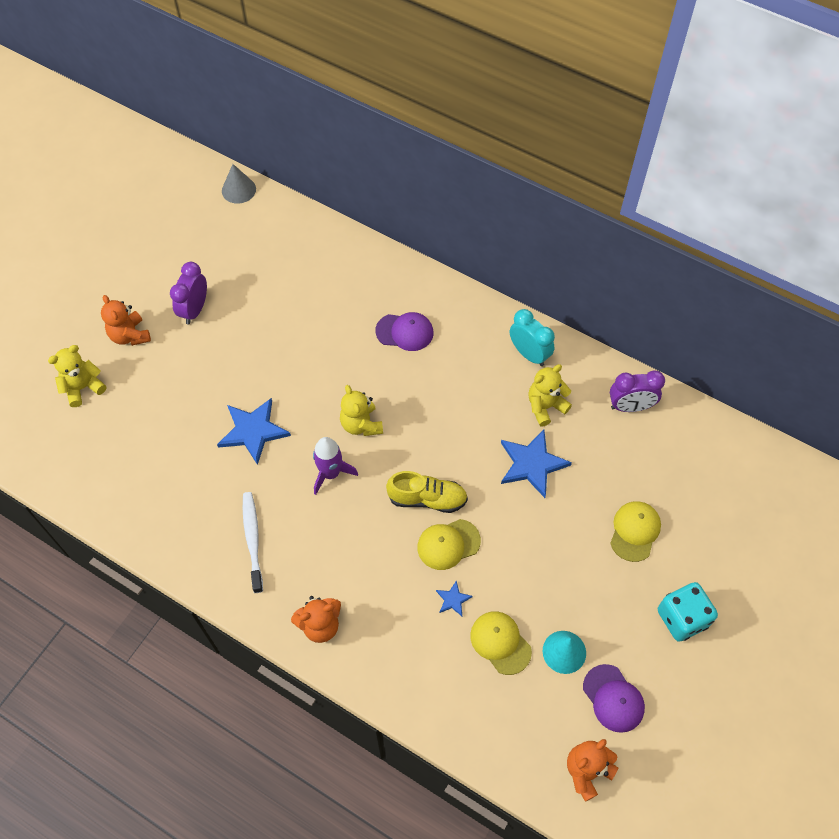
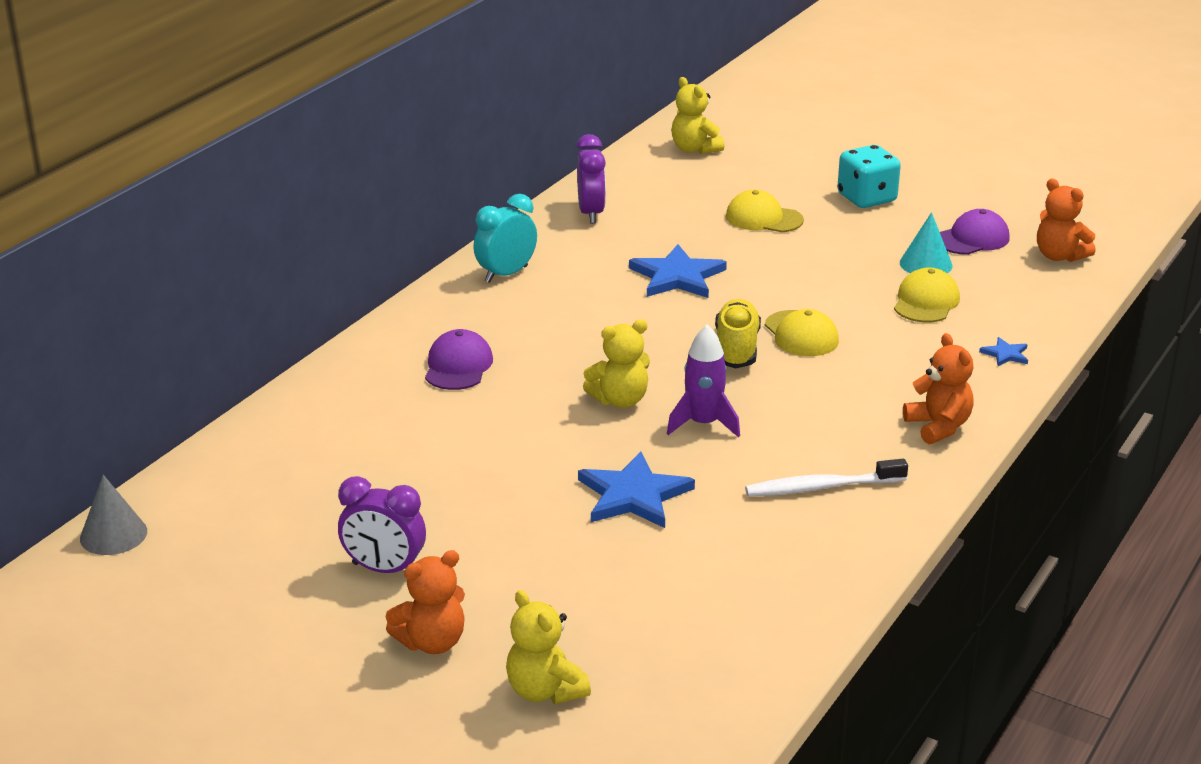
camera: 90 degrees left, 30 degrees down
blue star [436,581,473,616] -> blue star moved to [979,337,1028,366]
yellow cap [470,611,532,675] -> yellow cap turned 150 degrees clockwise [894,268,960,322]
yellow teddy bear [528,364,572,427] -> yellow teddy bear moved to [671,77,725,154]

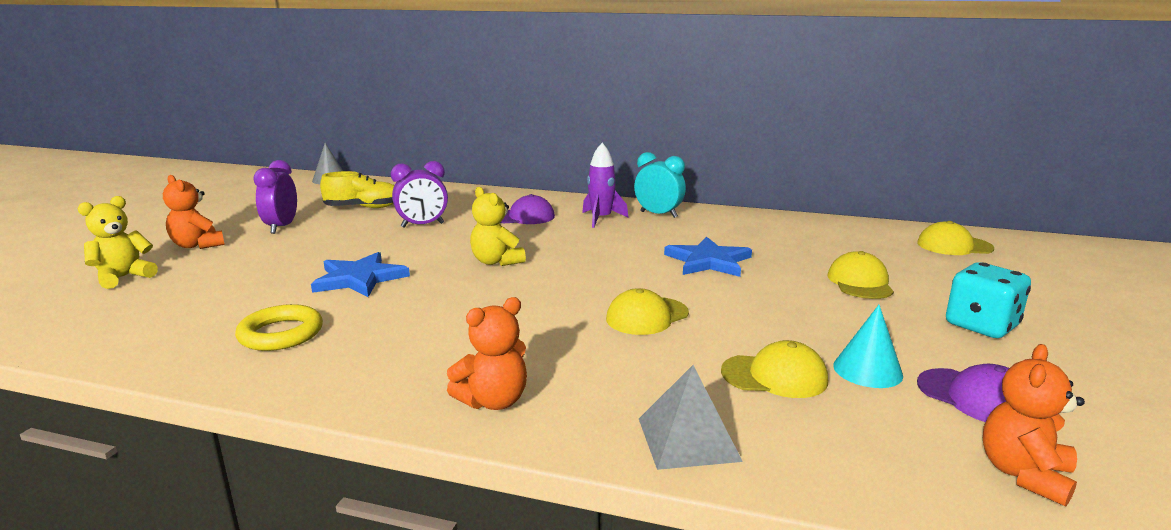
camera: 75 degrees right, 10 degrees down
purple clock [576,134,606,224] -> purple clock moved to [391,161,448,228]
purple rocket [667,324,740,437] -> purple rocket moved to [582,143,628,228]
yellow teddy bear [671,77,725,154] -> yellow cap [917,221,994,255]
yellow shoe [715,299,761,369] -> yellow shoe moved to [320,171,394,208]
white toothbrush [745,459,908,496] -> none
blue star [979,337,1028,366] -> grey pyramid [639,365,743,470]
none -> yellow ring [235,304,323,351]

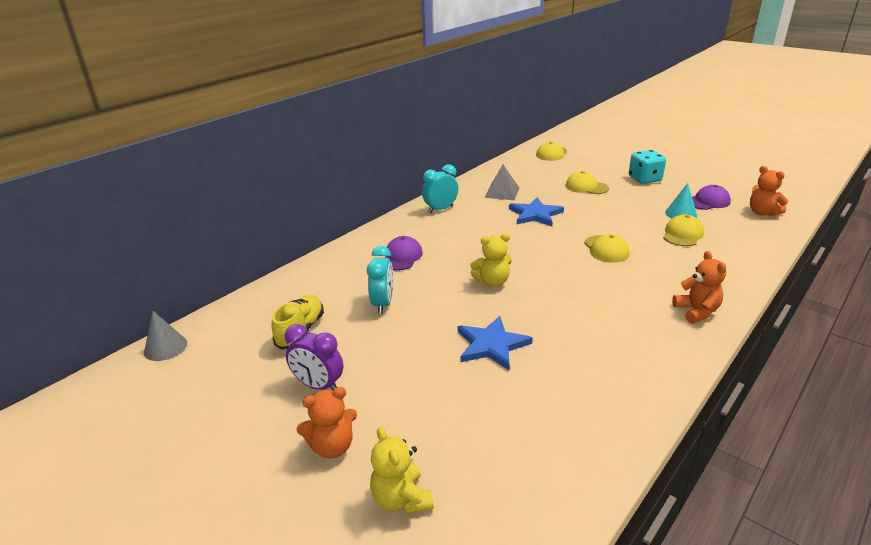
camera: 65 degrees left, 10 degrees up
yellow ring [235,304,323,351] -> none
purple clock [391,161,448,228] -> turquoise clock [367,246,393,314]
purple rocket [582,143,628,228] -> none
grey pyramid [639,365,743,470] -> grey pyramid moved to [484,165,519,200]

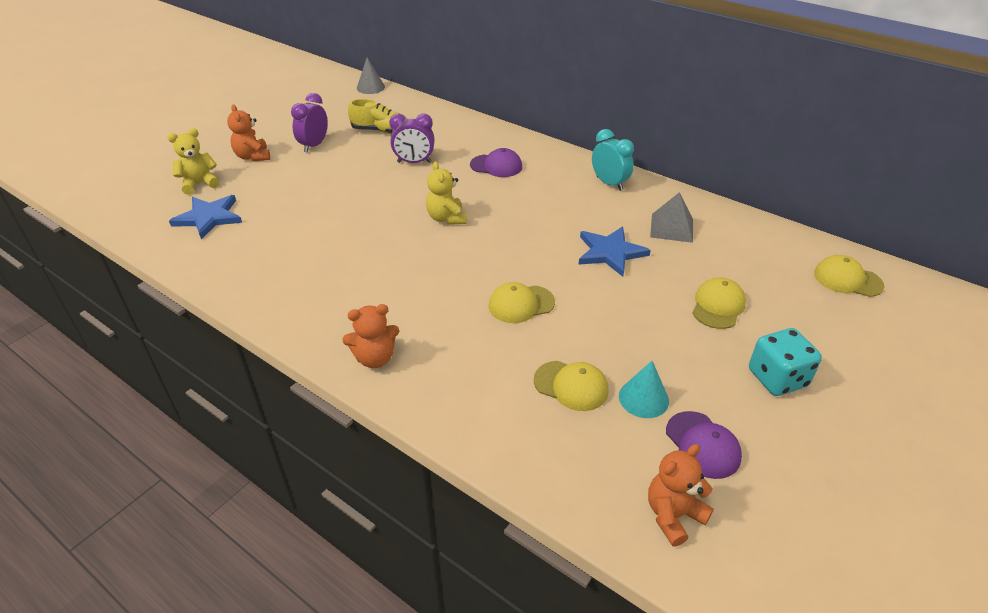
camera: 85 degrees right, 10 degrees up
turquoise clock [367,246,393,314] -> purple clock [389,113,435,163]
blue star [458,316,533,370] -> blue star moved to [169,195,242,239]

